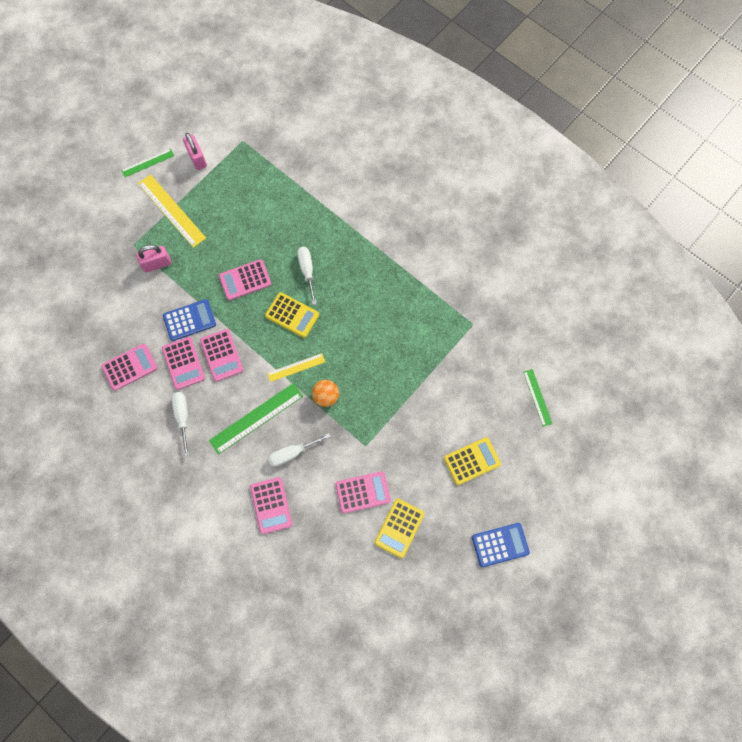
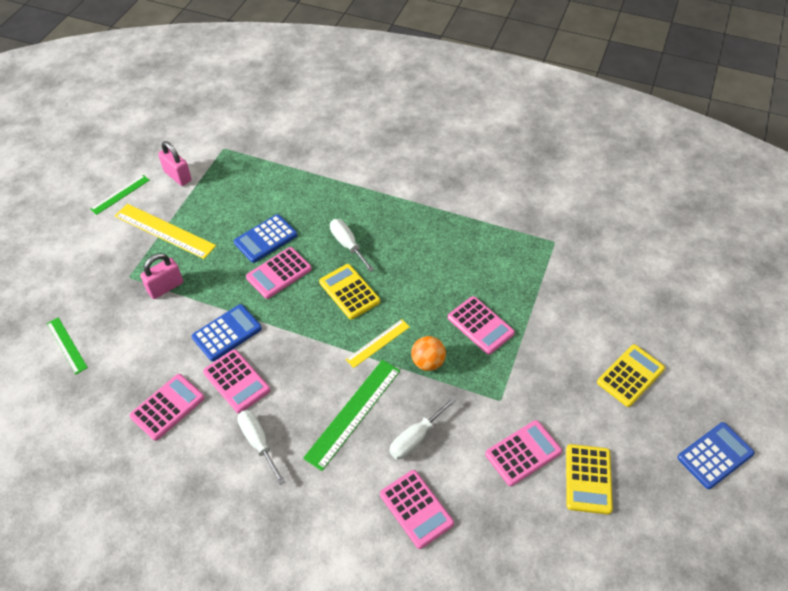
camera: 20 degrees left, 20 degrees down
pink calculator [200,329,243,382] -> pink calculator moved to [448,296,515,355]
yellow calculator [265,292,319,338] -> yellow calculator turned 135 degrees counterclockwise [319,264,380,320]
green ruler [523,369,553,427] -> green ruler moved to [47,317,88,374]
none -> blue calculator [234,214,297,263]

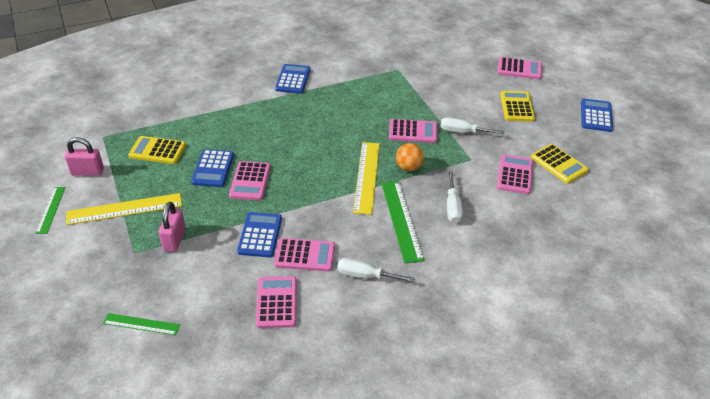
camera: 45 degrees left, 10 degrees down
yellow calculator [319,264,380,320] -> yellow calculator moved to [128,136,186,164]
white screwdriver [330,219,374,272] -> white screwdriver moved to [440,117,504,134]
yellow ruler [346,319,410,368] -> yellow ruler [353,142,380,215], size x1.71
pink calculator [380,470,454,549] -> pink calculator moved to [498,57,542,79]
none -> blue calculator [275,64,310,94]

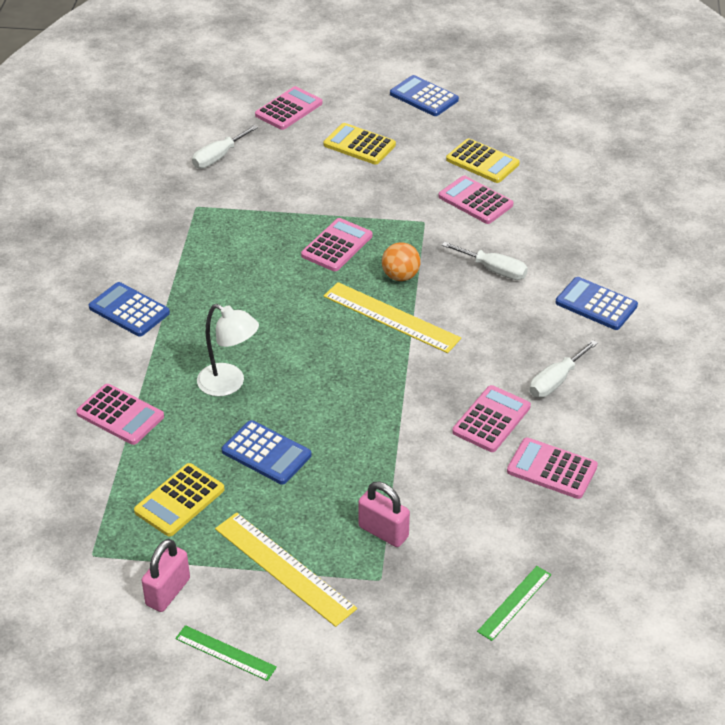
camera: 60 degrees left, 0 degrees up
yellow ruler [66,193,182,225] -> yellow ruler turned 60 degrees counterclockwise [215,512,357,627]
pink calculator [229,161,271,200] -> pink calculator moved to [76,384,164,445]
blue calculator [237,212,282,258] -> blue calculator moved to [555,277,638,330]
green ruler [381,181,424,263] -> none
white screwdriver [440,117,504,134] -> white screwdriver moved to [192,125,258,168]
yellow calculator [531,144,588,184] -> yellow calculator turned 45 degrees clockwise [446,138,520,183]
none -> white lamp [197,304,259,396]

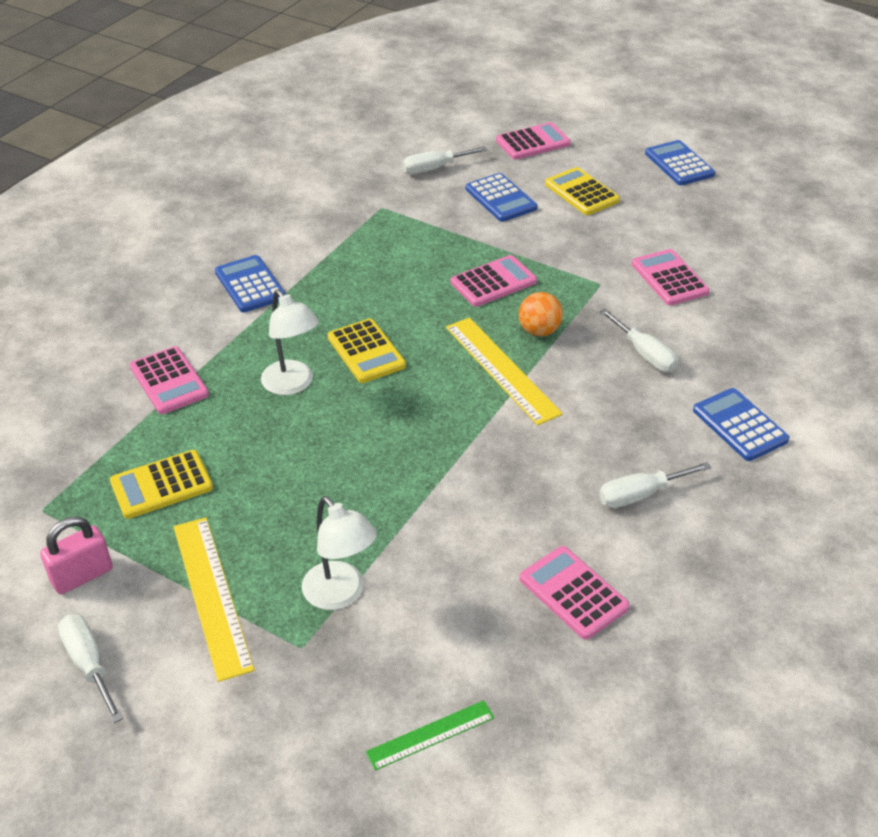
camera: 25 degrees right, 0 degrees up
green ruler [175,625,277,681] -> white screwdriver [58,614,123,723]
blue calculator [222,420,311,485] -> blue calculator moved to [466,173,537,222]
pink padlock [358,482,410,547] -> white lamp [302,496,377,610]
yellow calculator [446,138,520,183] -> yellow calculator moved to [328,319,406,383]
pink calculator [452,385,531,452] -> none

